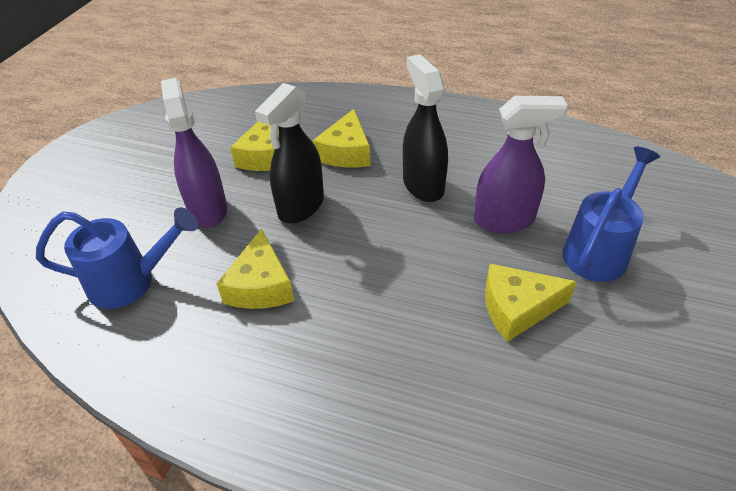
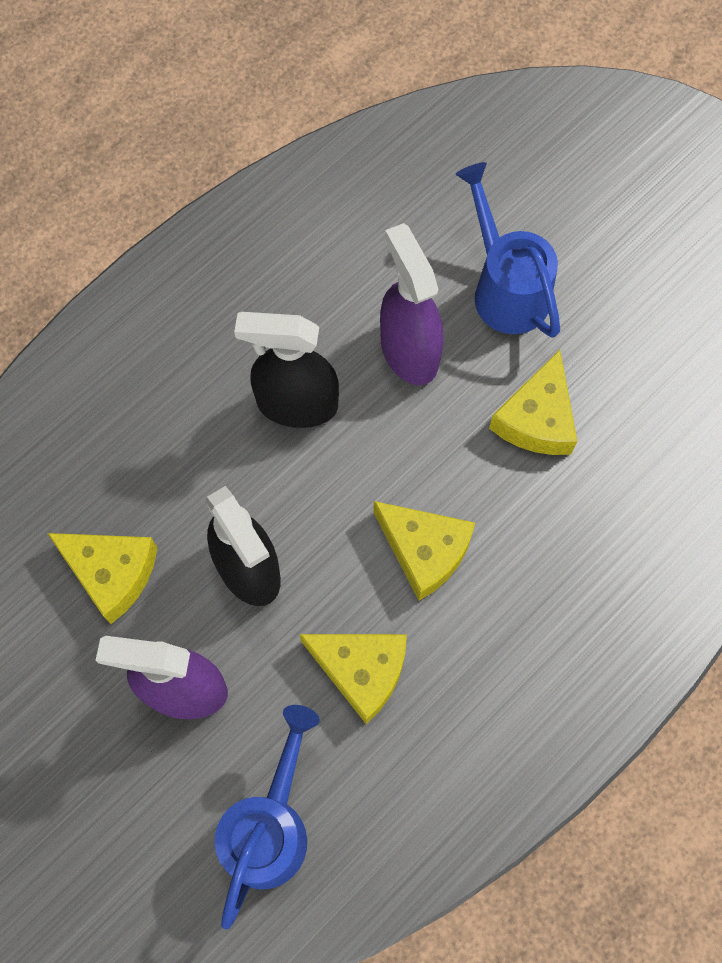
camera: 65 degrees left, 25 degrees up
yellow cheese [313,109,370,168] -> yellow cheese moved to [373,501,475,601]
purple spray bottle [474,96,568,233] -> purple spray bottle turned 45 degrees counterclockwise [380,223,444,385]

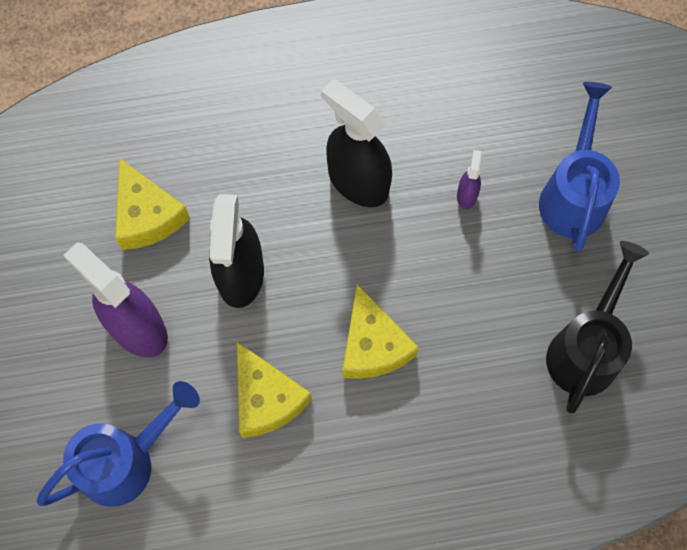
camera: 35 degrees right, 0 degrees up
purple spray bottle [380,223,444,385] -> purple spray bottle [457,150,482,209], size x0.45
yellow cheese [489,350,577,455] -> none
none -> black watering can [546,241,649,413]

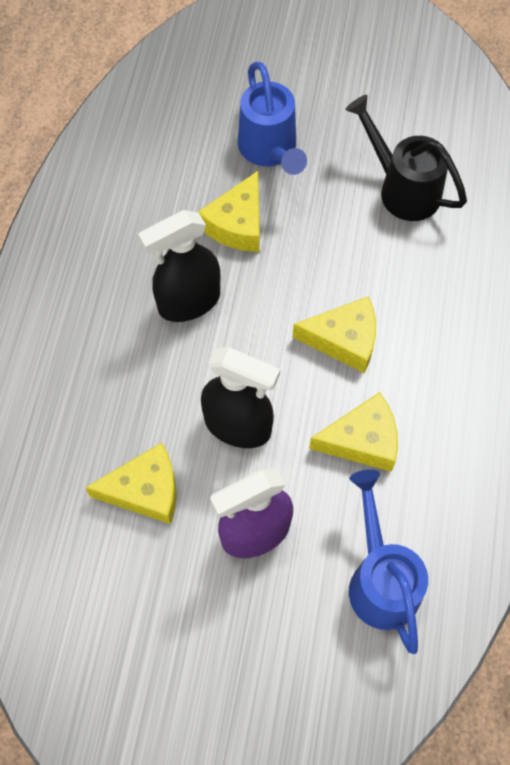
camera: 70 degrees left, 5 degrees down
purple spray bottle [457,150,482,209] -> yellow cheese [198,171,260,252]
blue watering can [539,82,620,251] -> blue watering can turned 135 degrees counterclockwise [238,62,307,175]

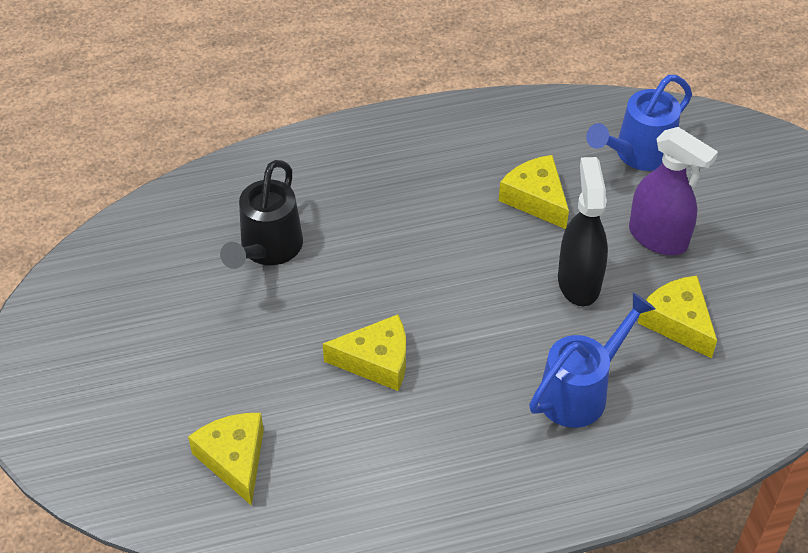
camera: 115 degrees left, 15 degrees down
black spray bottle [138,210,220,322] -> none
blue watering can [238,62,307,175] -> blue watering can moved to [529,292,656,428]
yellow cheese [293,296,376,373] -> yellow cheese moved to [188,413,264,506]

